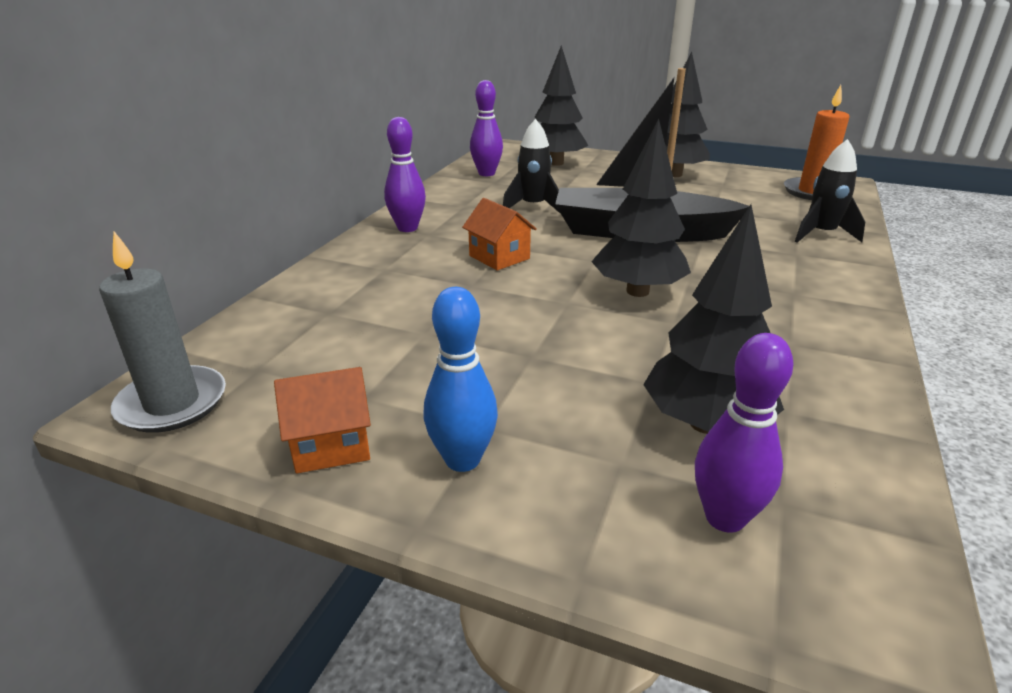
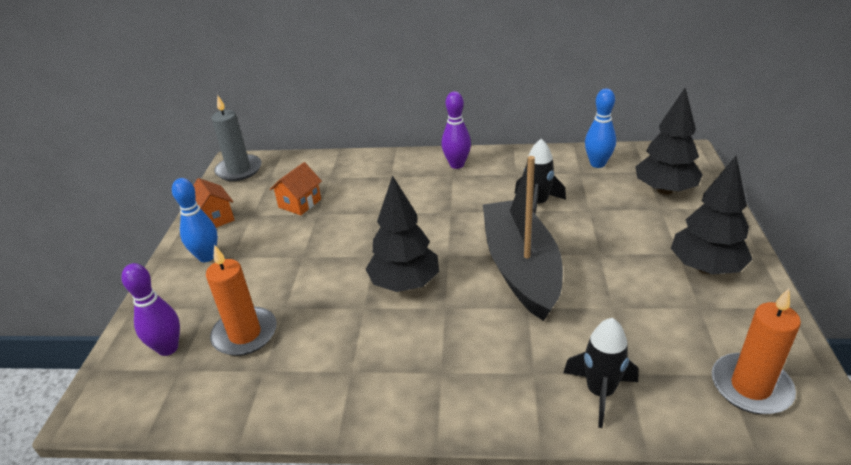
camera: 75 degrees right, 5 degrees up
orange house [462,198,537,270] -> orange house moved to [270,162,322,215]
purple bowling pin [470,80,503,176] -> blue bowling pin [585,88,616,168]
black tree [643,204,784,434] -> orange candle [206,245,277,356]

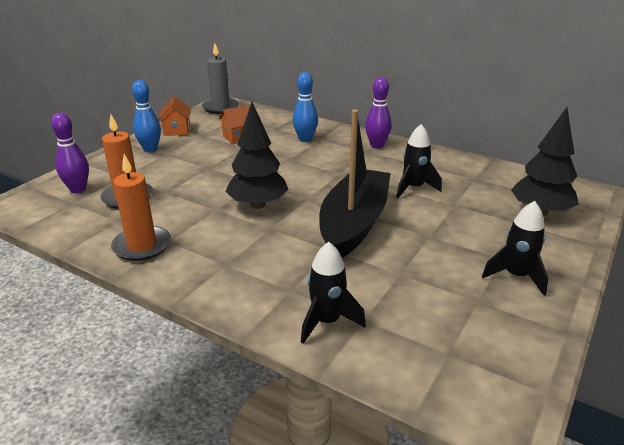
camera: 25 degrees right, 5 degrees down
blue bowling pin [585,88,616,168] -> blue bowling pin moved to [293,72,318,142]
black tree [671,156,753,275] -> black rocket [482,201,548,296]
orange candle [712,288,801,414] -> orange candle moved to [111,154,171,261]

